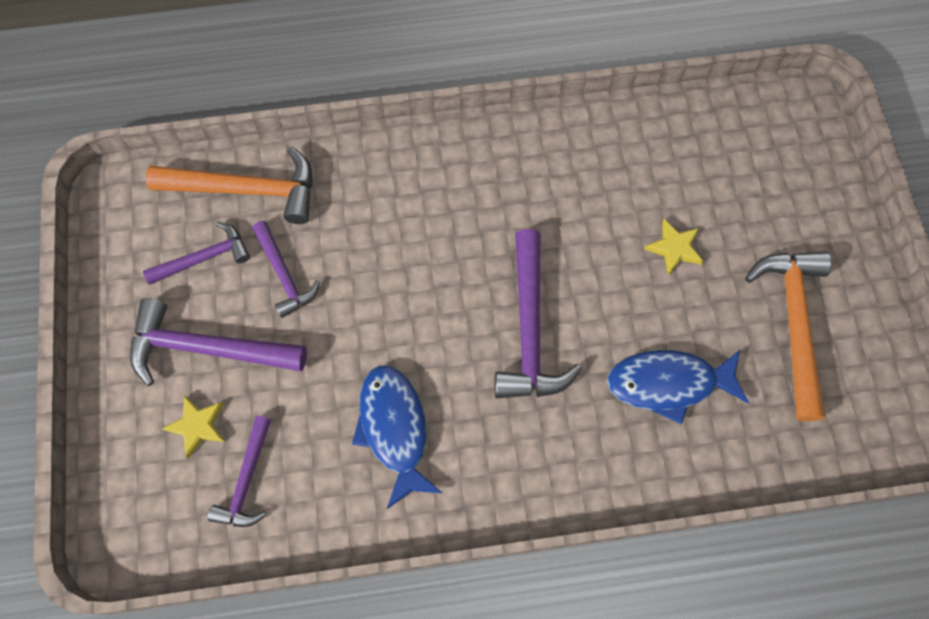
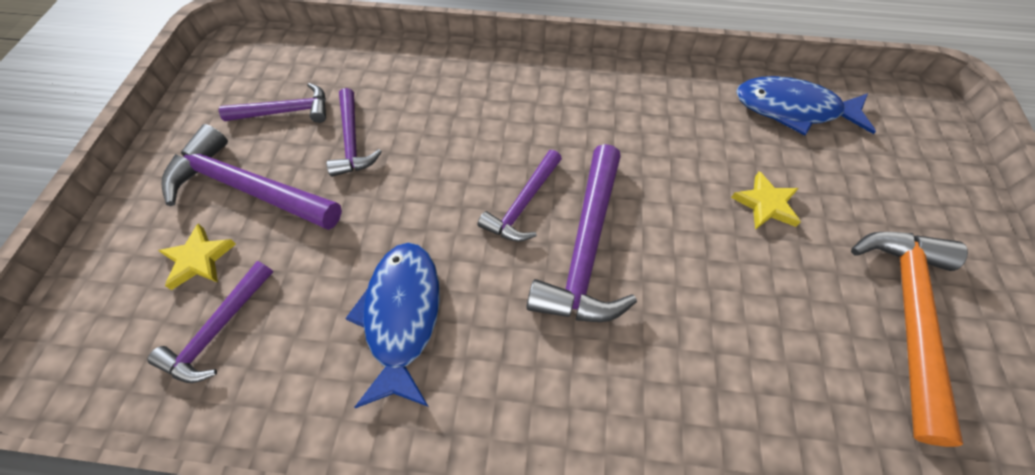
camera: 15 degrees right, 10 degrees down
orange hammer [146,146,313,224] -> none
blue fish [607,350,749,424] -> blue fish moved to [736,76,876,135]
none -> purple hammer [478,150,562,242]

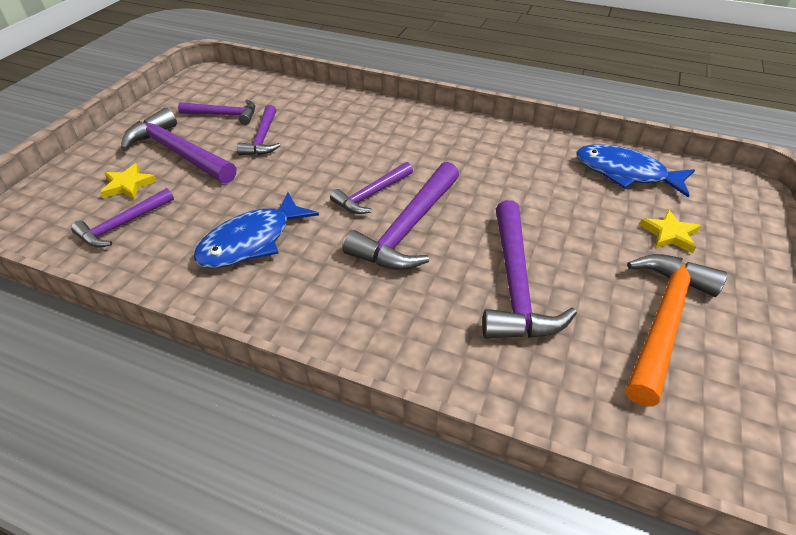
camera: 15 degrees right, 15 degrees down
blue fish [345,243,440,408] -> blue fish turned 150 degrees counterclockwise [193,192,319,268]
yellow star [731,171,801,230] -> yellow star moved to [639,209,701,253]
none -> purple hammer [482,200,577,338]

